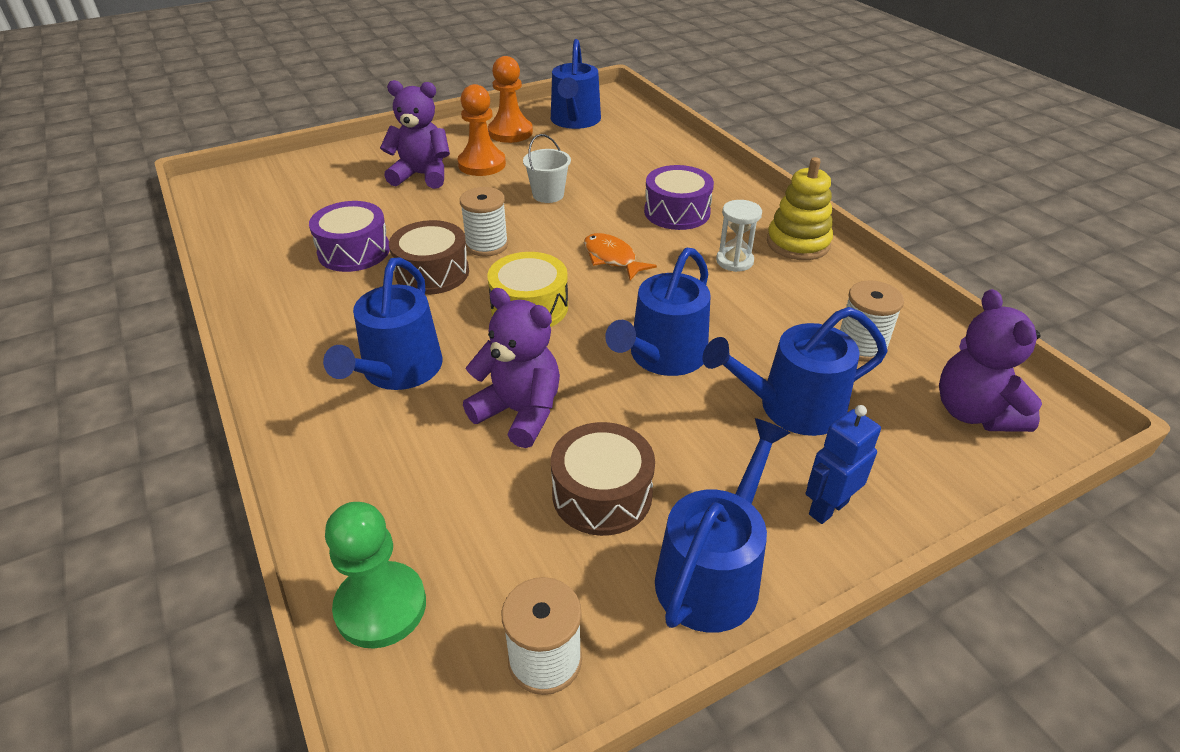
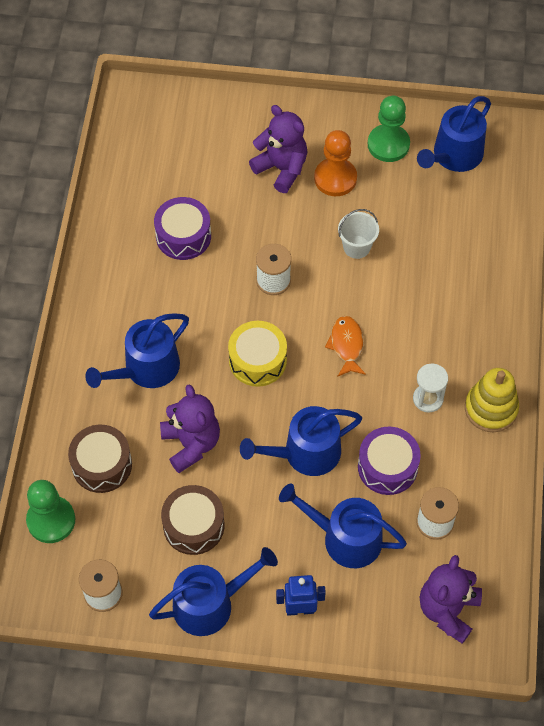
camera: 35 degrees right, 20 degrees up
brown drum [389,220,469,295] -> brown drum moved to [68,425,132,493]
orange pawn [488,56,533,143] -> green pawn [368,96,410,162]
purple drum [644,165,714,230] -> purple drum moved to [358,427,421,495]

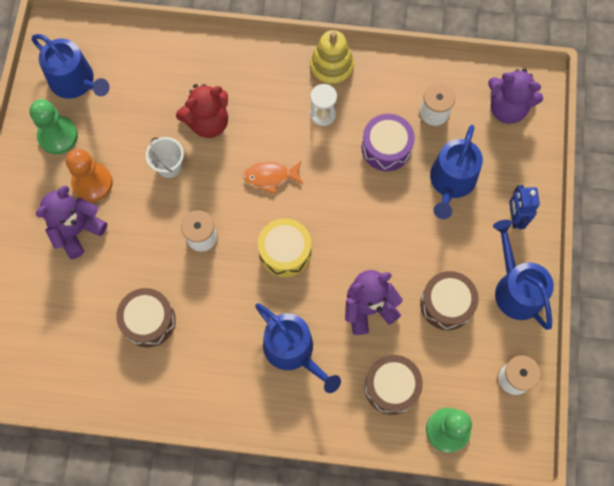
camera: 90 degrees left, 10 degrees up
purple drum [154,197,211,260] -> brown drum [116,288,176,347]
blue watering can [240,406,362,476] -> none
none -> red teddy bear [176,84,228,138]

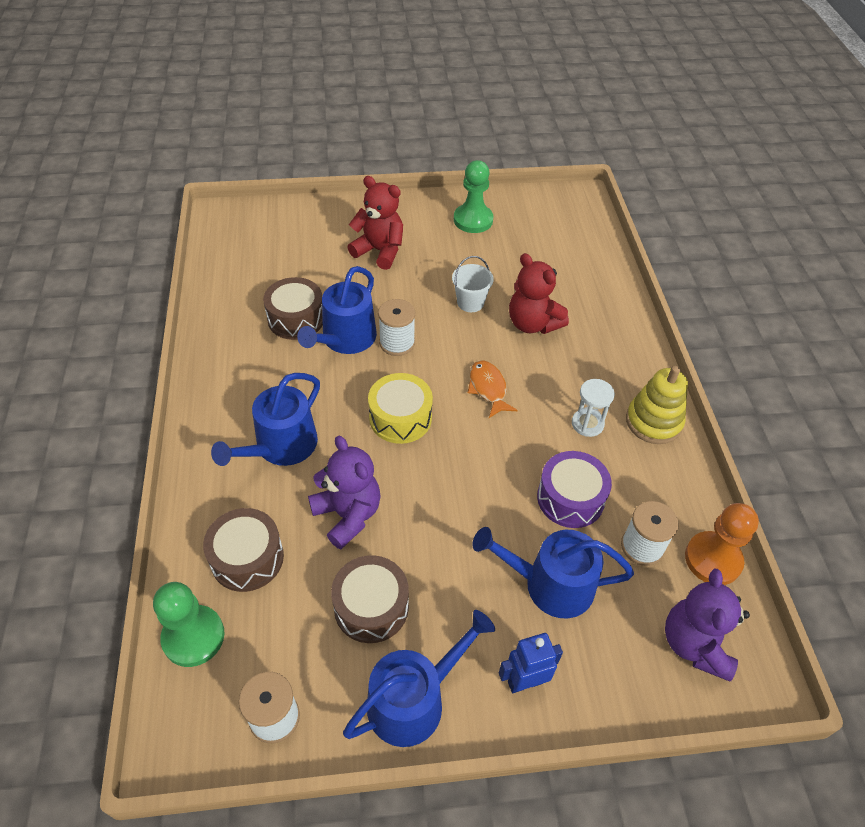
camera: 75 degrees right, 20 degrees down
blue watering can [32,34,110,99] -> blue watering can moved to [297,266,377,354]
purple teddy bear [36,185,107,259] -> red teddy bear [347,176,403,270]
orange pawn [66,149,113,202] -> orange pawn moved to [685,503,759,585]

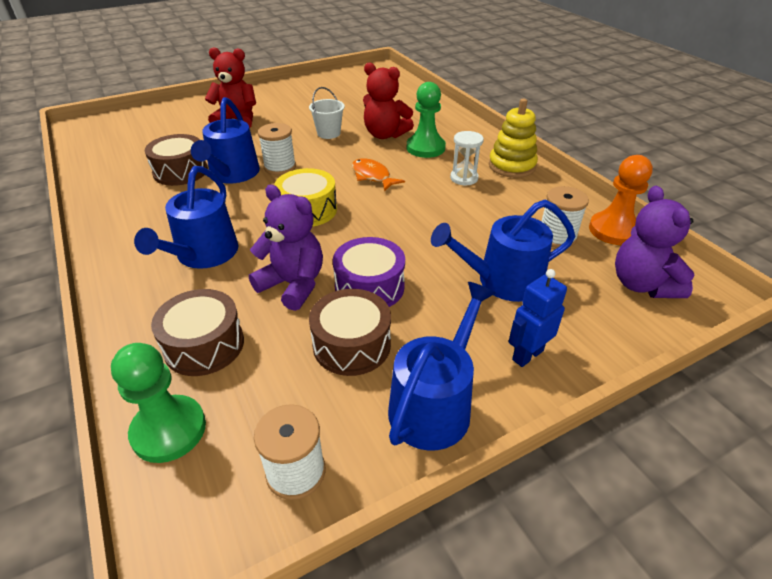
camera: 20 degrees left, 10 degrees down
green pawn [454,160,493,233] -> green pawn moved to [407,82,446,158]
purple drum [537,451,612,528] -> purple drum moved to [333,237,405,307]

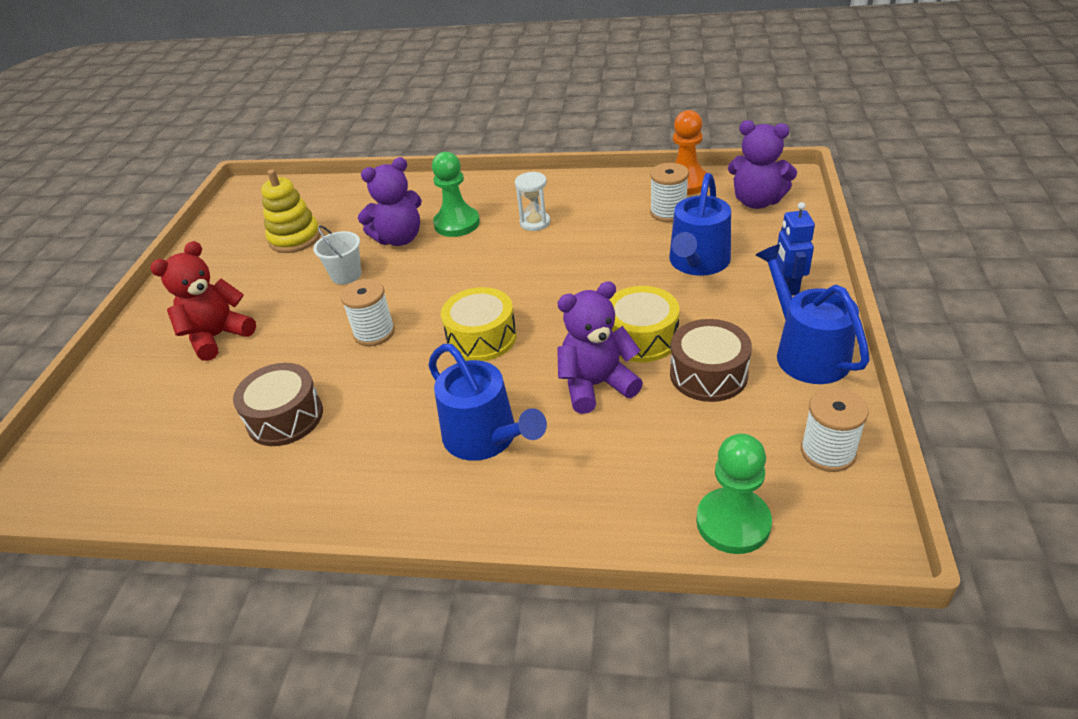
camera: 50 degrees left, 0 degrees up
brown drum [151,289,244,376] -> none
blue watering can [191,97,260,184] -> none
purple drum [333,237,405,307] -> yellow drum [609,286,680,362]
orange fish [352,158,405,191] -> none
red teddy bear [363,62,414,139] -> purple teddy bear [358,157,422,246]
yellow stacking toy [489,99,538,178] -> yellow stacking toy moved to [261,169,320,253]

